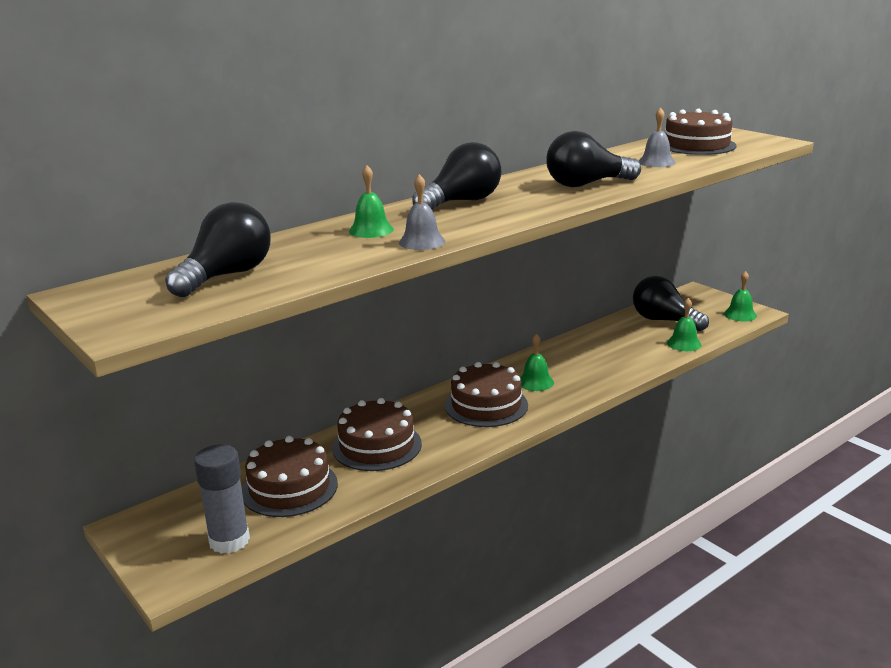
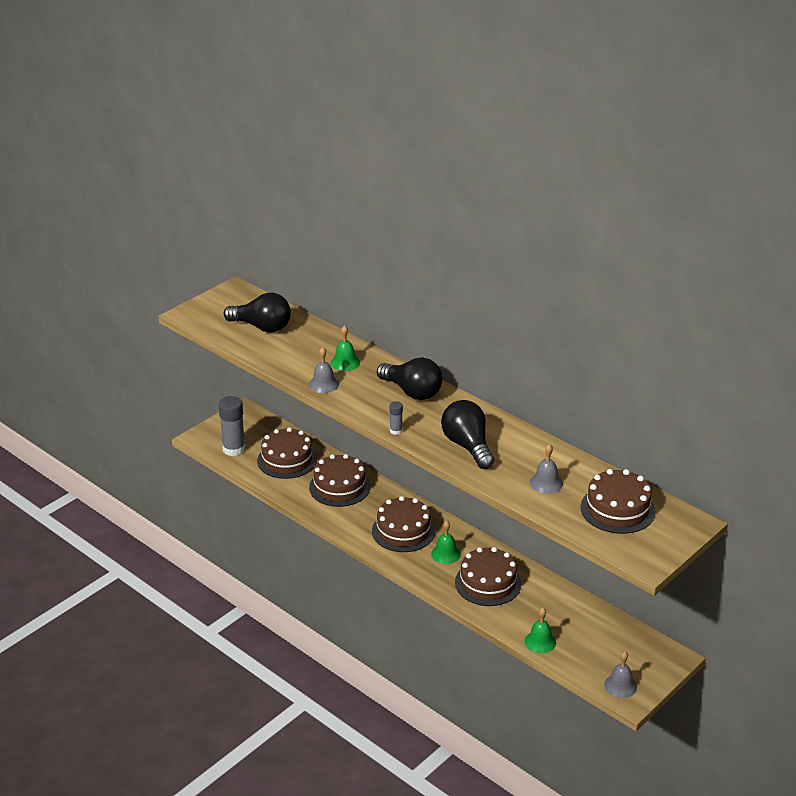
camera: 80 degrees right, 10 degrees up
black light bulb [633,276,709,331] -> none
green bell [724,271,757,321] -> grey bell [604,651,637,698]
none -> grey glue stick [390,401,403,435]
none -> brown cake [455,547,521,606]

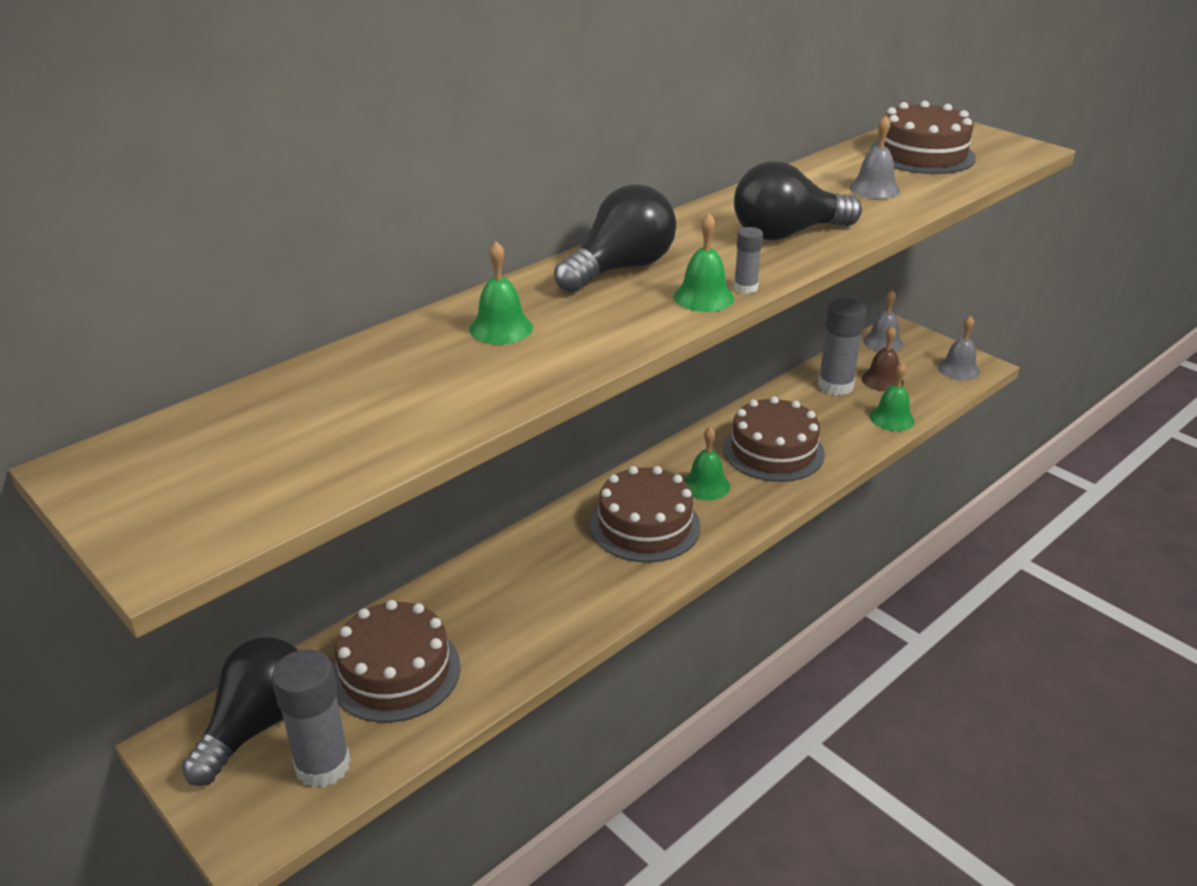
camera: 85 degrees left, 0 degrees up
black light bulb [224,293,291,333] -> black light bulb moved to [182,637,298,786]
grey bell [309,347,339,393] -> grey bell moved to [863,290,903,352]
brown cake [309,454,370,507] -> none
none -> green bell [674,213,734,312]
none -> grey glue stick [818,298,867,395]
none -> brown bell [862,326,904,392]

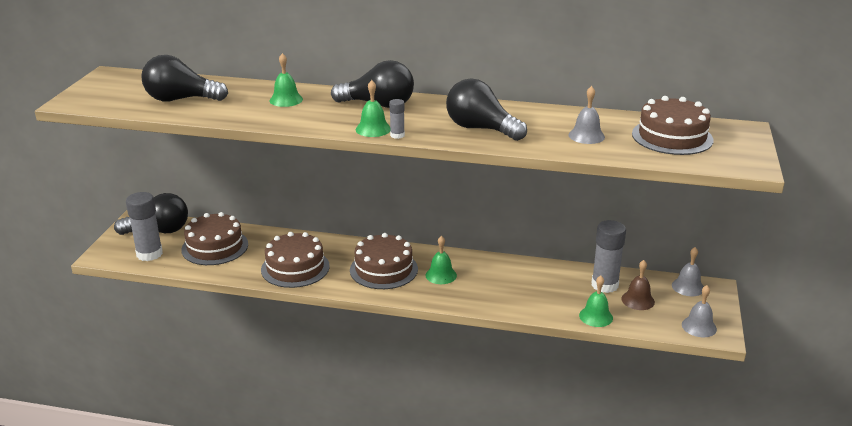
camera: 55 degrees right, 5 degrees down
brown cake [723,396,825,482] -> brown cake moved to [261,232,330,288]
none -> black light bulb [141,55,228,102]

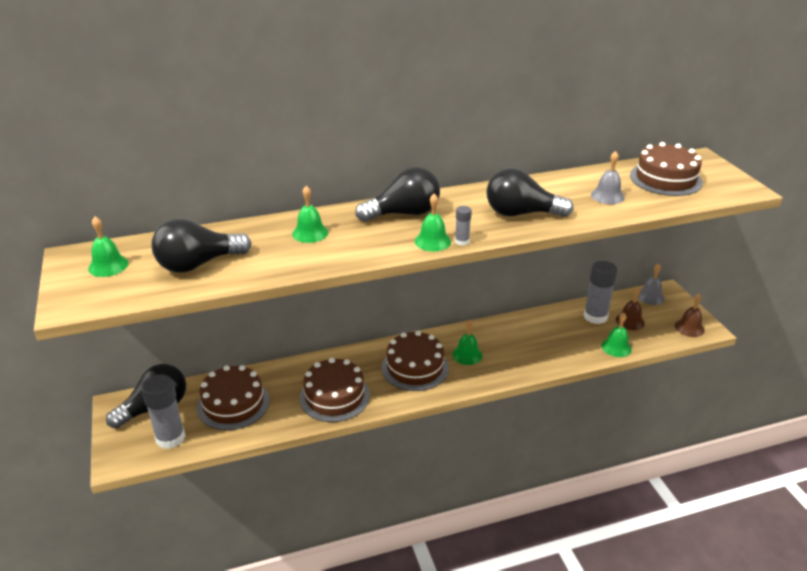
camera: 30 degrees left, 5 degrees up
grey bell [682,285,717,337] -> brown bell [675,294,705,337]
none -> green bell [88,217,128,277]

